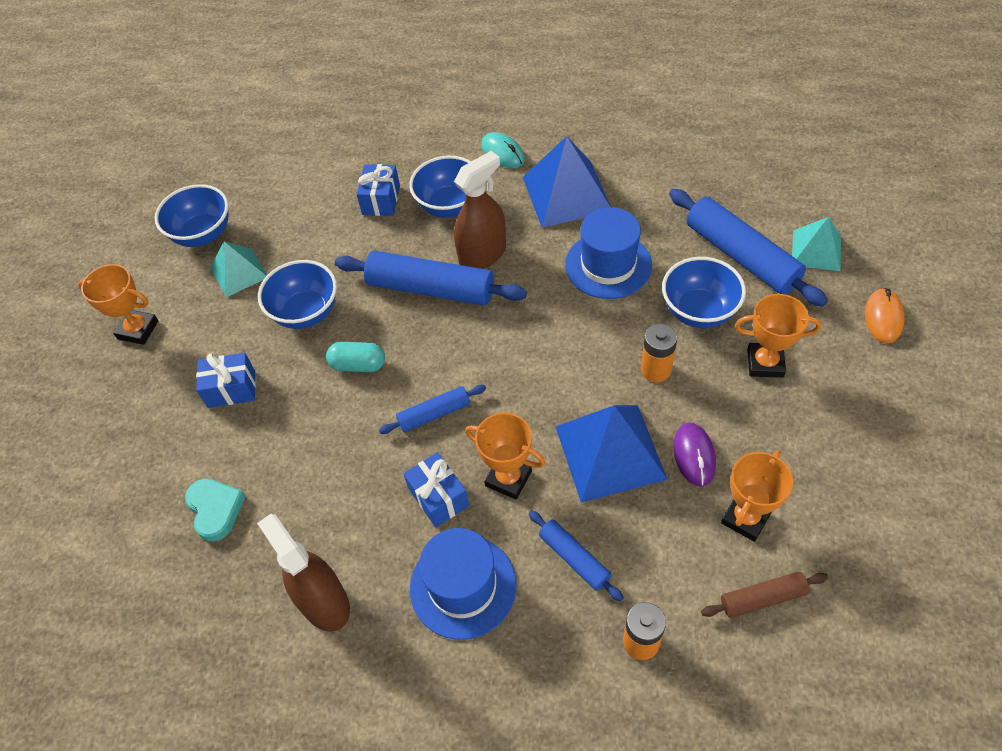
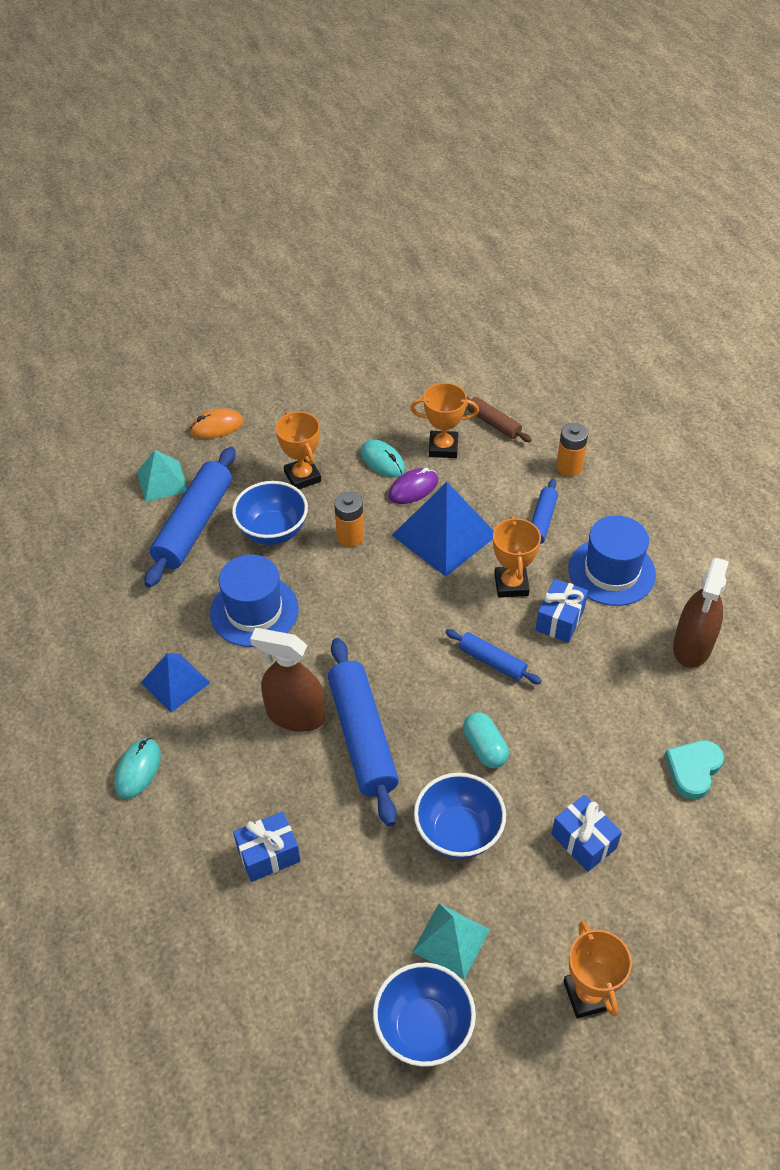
camera: 125 degrees left, 5 degrees down
blue bowl [409,156,471,218] -> none
blue pyramid [523,136,611,228] -> blue pyramid [141,653,210,713], size x0.60
none -> turquoise mouse [361,440,405,478]

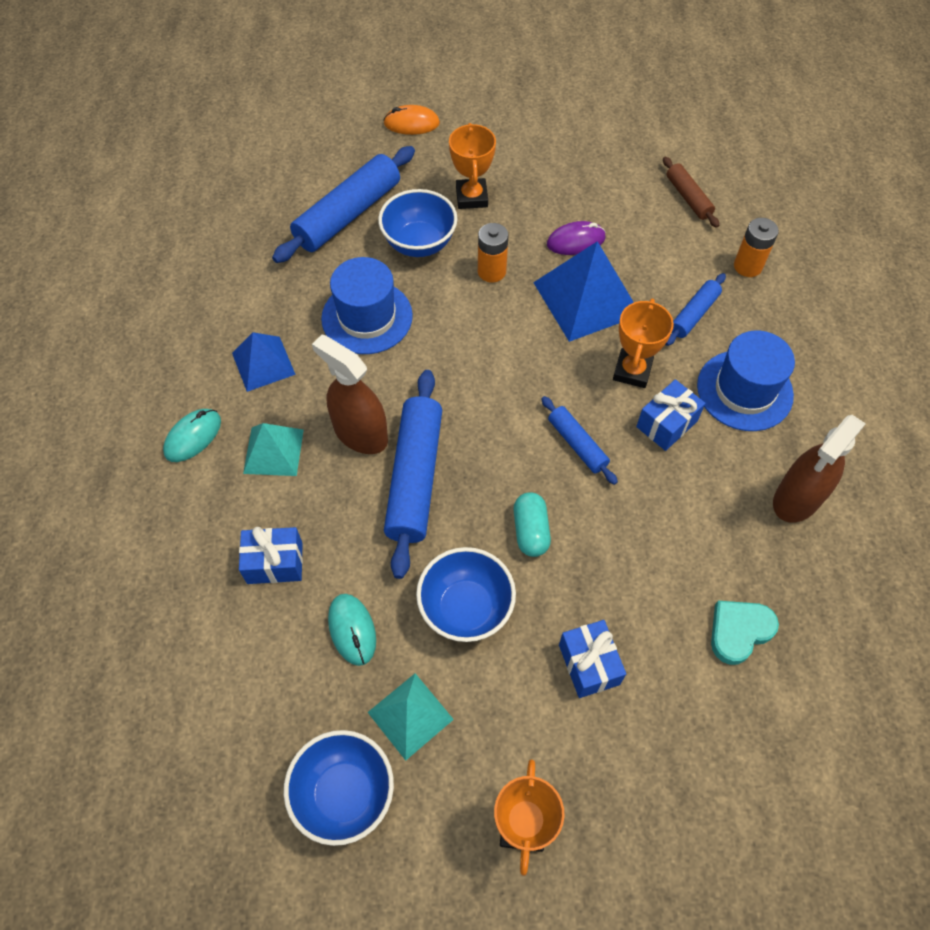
camera: 20 degrees right, 10 degrees up
turquoise pyramid [137,450,188,502] -> turquoise pyramid moved to [243,423,304,476]
turquoise mouse [361,440,405,478] -> turquoise mouse moved to [328,594,376,666]
orange trophy [410,383,479,458] -> none

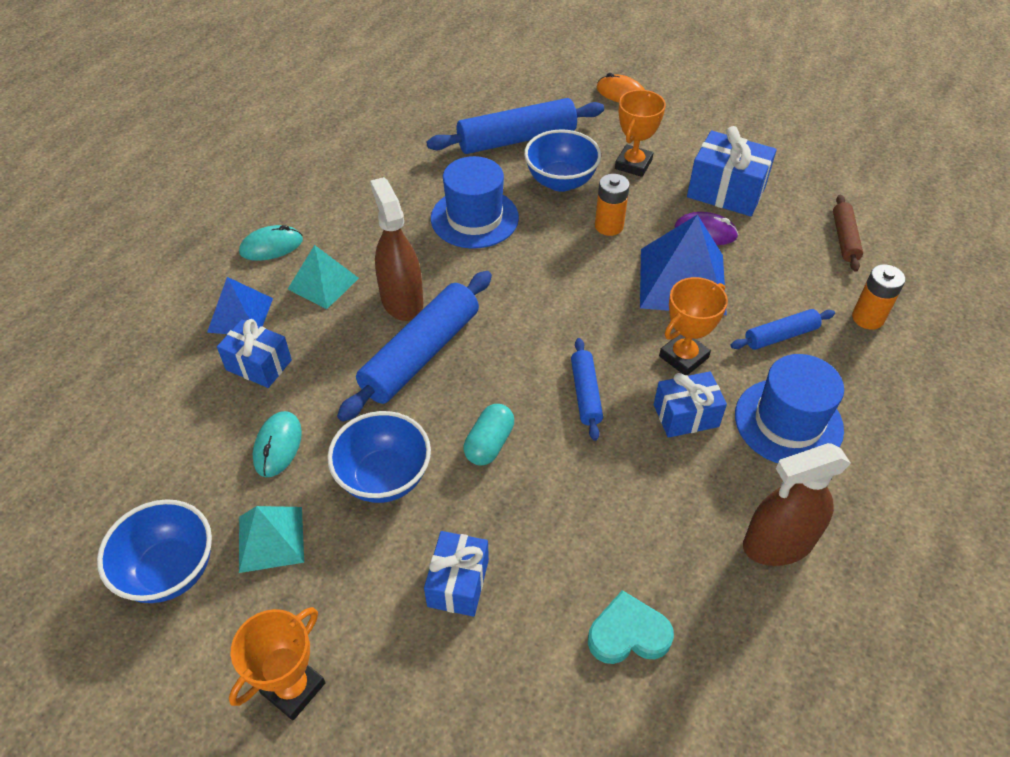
camera: 30 degrees right, 10 degrees down
blue pyramid [232,332,296,392] -> blue pyramid moved to [207,277,273,334]
none -> blue gift [687,126,777,216]

